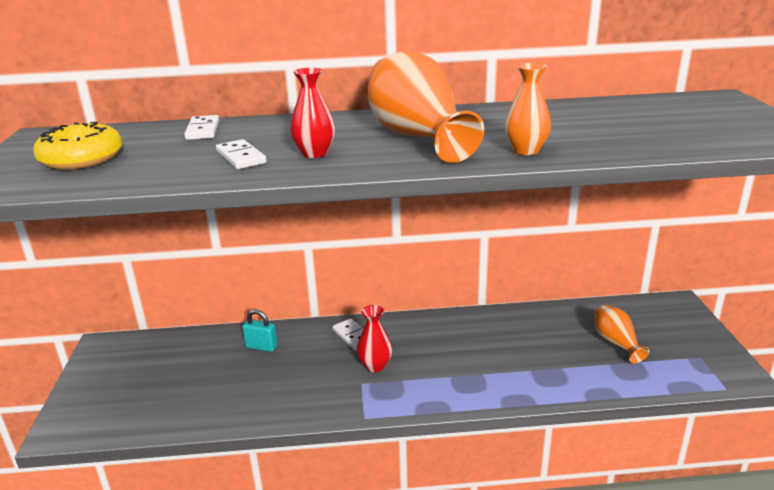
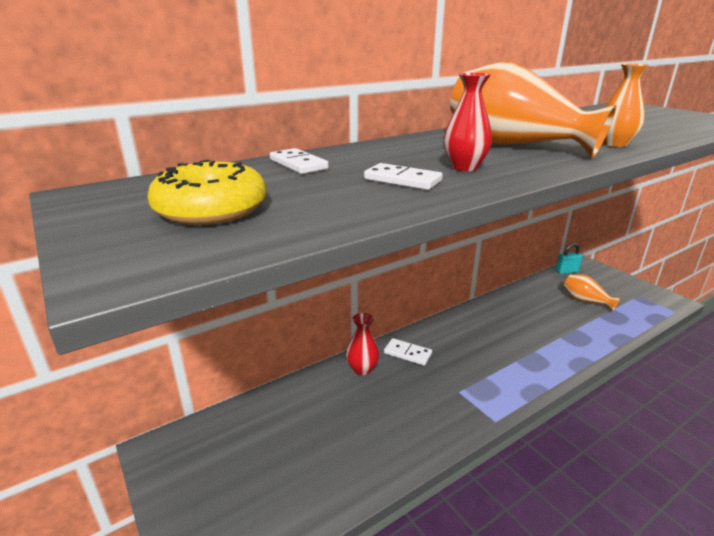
camera: 30 degrees left, 0 degrees up
turquoise padlock [242,309,277,352] -> turquoise padlock moved to [556,243,583,274]
red vase [357,305,392,372] -> red vase moved to [346,313,379,375]

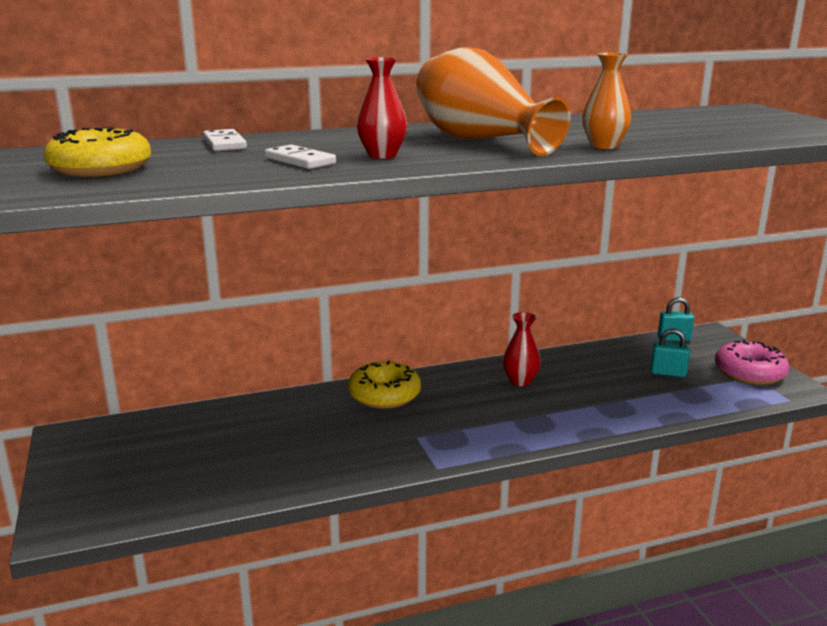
camera: 15 degrees right, 5 degrees down
red vase [346,313,379,375] -> red vase moved to [503,312,541,386]
white domino [384,338,432,366] -> yellow donut [348,361,421,409]
orange vase [564,274,621,311] -> turquoise padlock [651,328,690,377]
none -> pink donut [715,339,790,385]

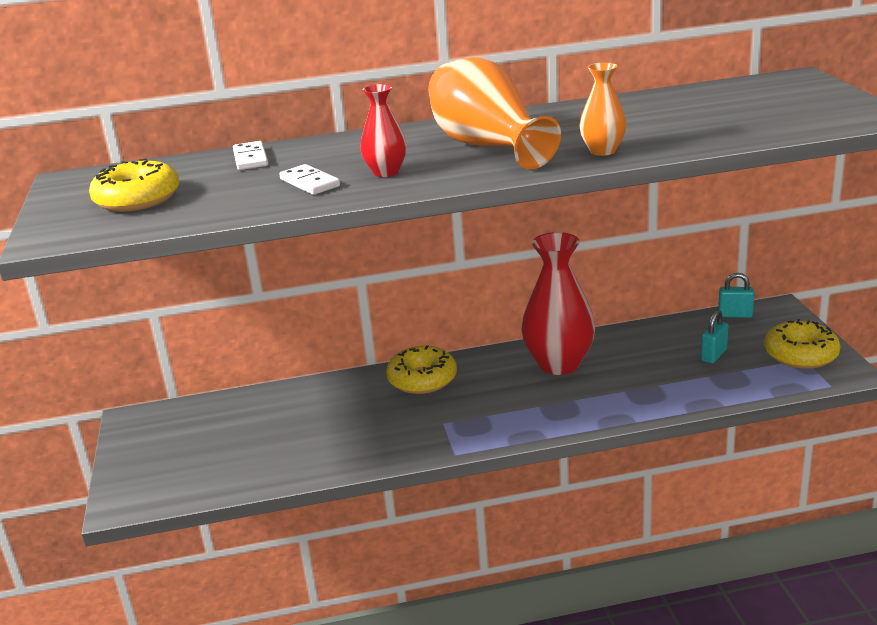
camera: 10 degrees right, 5 degrees up
red vase [503,312,541,386] -> red vase [521,232,595,375], size x1.93
turquoise padlock [651,328,690,377] -> turquoise padlock turned 75 degrees counterclockwise [701,310,729,363]
pink donut [715,339,790,385] -> yellow donut [764,319,840,369]

